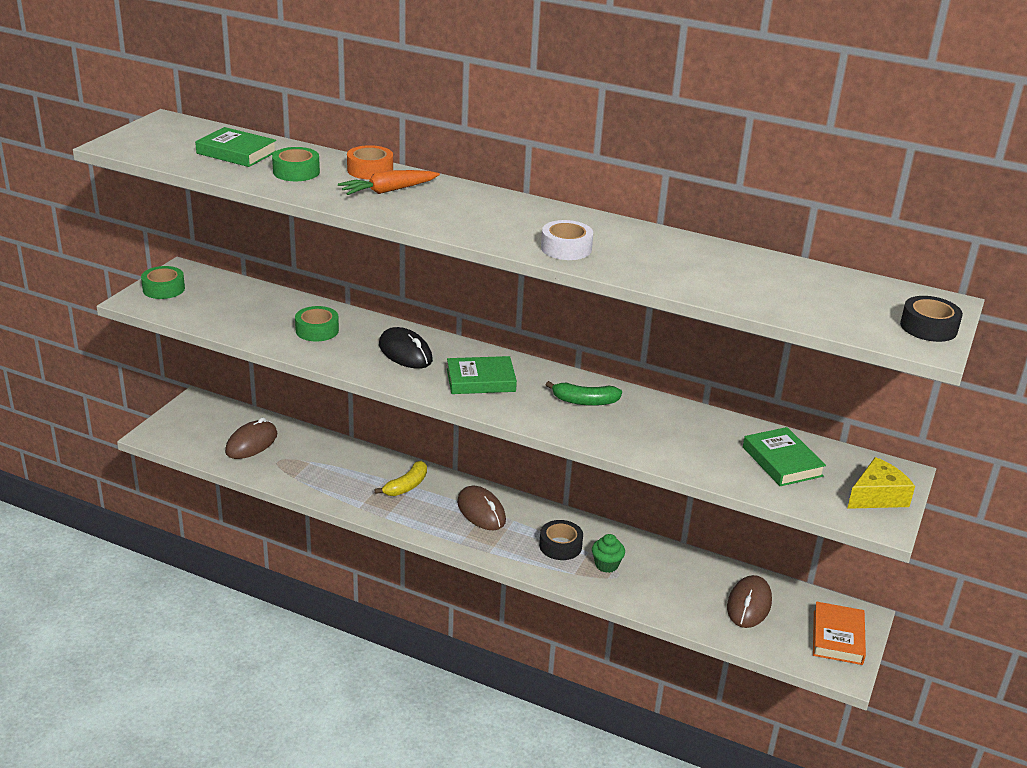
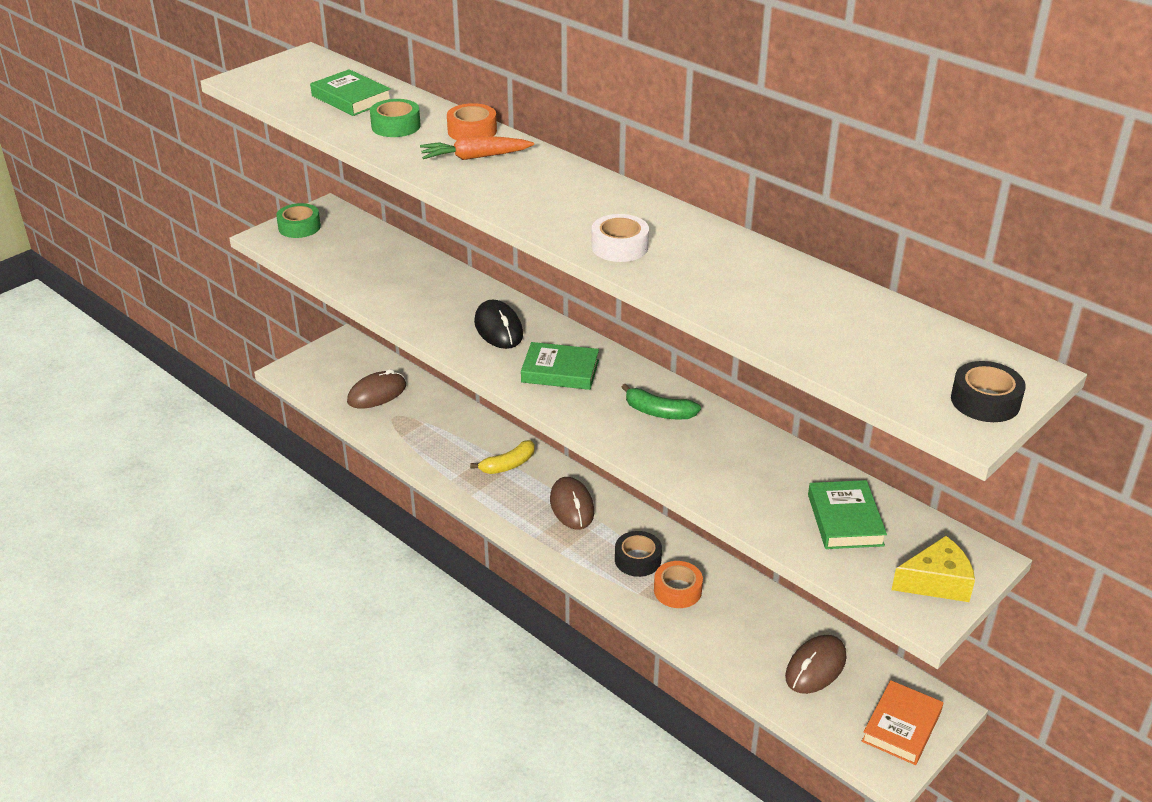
camera: 20 degrees right, 5 degrees up
green tape [295,306,339,342] -> none
green cupcake [592,534,625,573] -> orange tape [654,561,703,608]

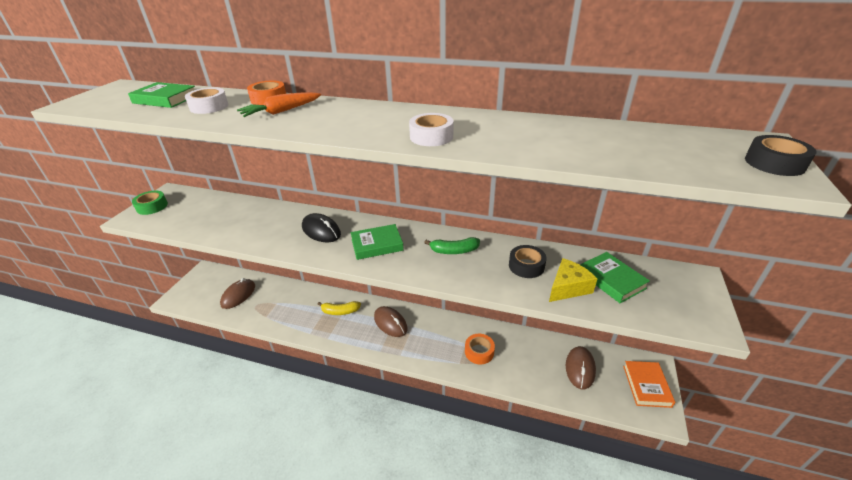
camera: 25 degrees left, 0 degrees up
green tape [370,99,421,137] -> white tape [185,87,228,114]
yellow banana [470,440,535,474] -> yellow banana turned 60 degrees clockwise [318,301,361,315]
black tape [615,531,662,577] -> black tape moved to [509,245,547,278]
yellow cheese [891,536,975,602] -> yellow cheese moved to [549,258,597,302]

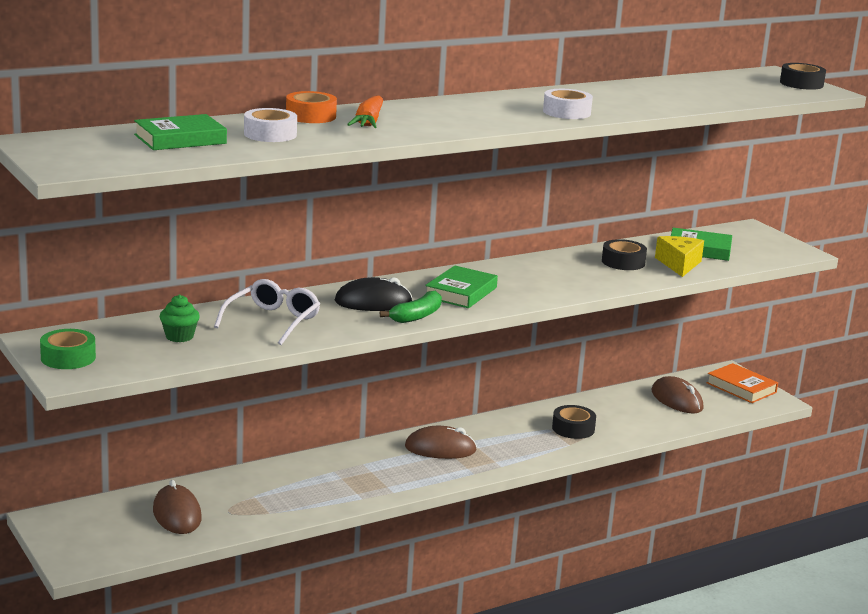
camera: 50 degrees left, 15 degrees down
yellow banana [318,301,361,315] -> none
green banana [424,237,480,254] -> green banana moved to [380,291,442,323]
orange tape [465,334,495,364] -> black tape [552,405,596,439]
none -> green cupcake [160,295,200,342]
none -> white glasses [214,279,320,345]

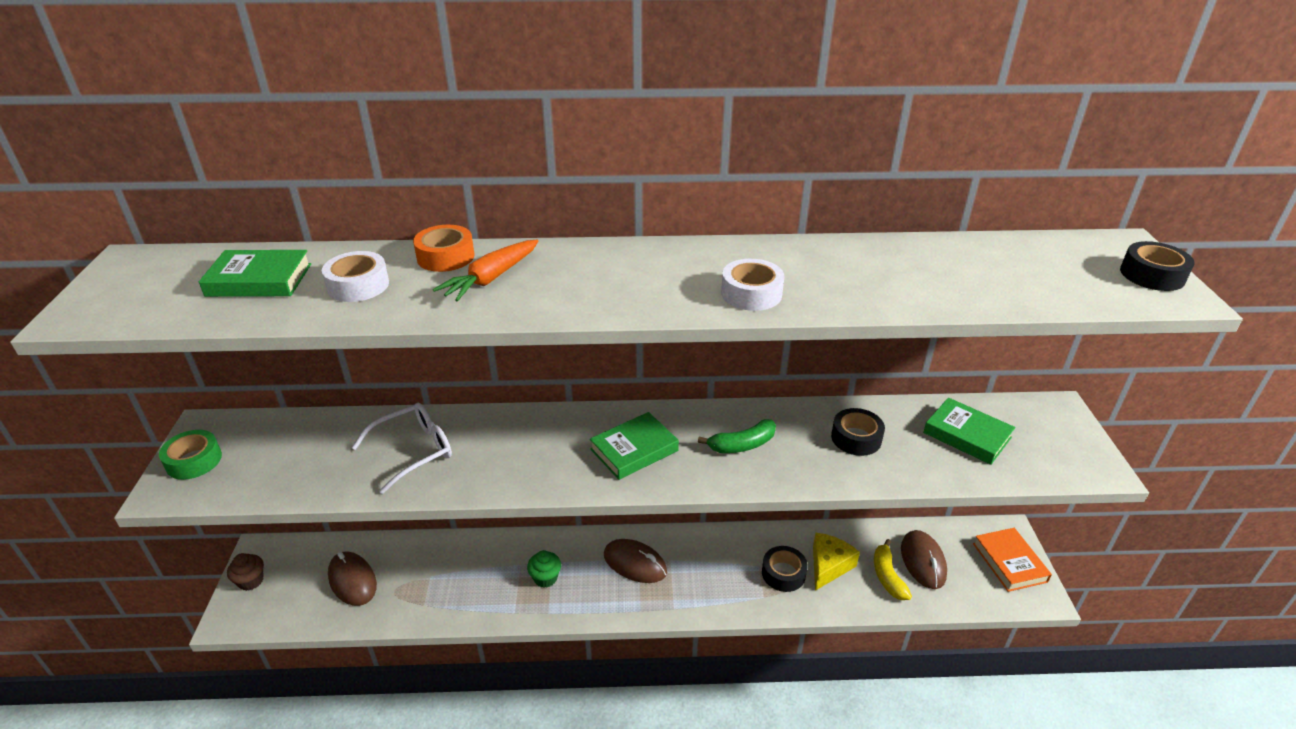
camera: 30 degrees right, 15 degrees up
brown mouse [153,480,202,534] -> brown mouse turned 45 degrees counterclockwise [328,552,377,606]
green cupcake [160,295,200,342] -> green cupcake moved to [527,550,561,588]
black mouse [335,277,412,311] -> none
green banana [380,291,442,323] -> green banana moved to [698,419,776,453]
yellow cheese [655,236,704,277] -> yellow cheese moved to [813,533,860,591]
none -> brown cupcake [227,553,264,591]
none -> yellow banana [874,539,912,600]

